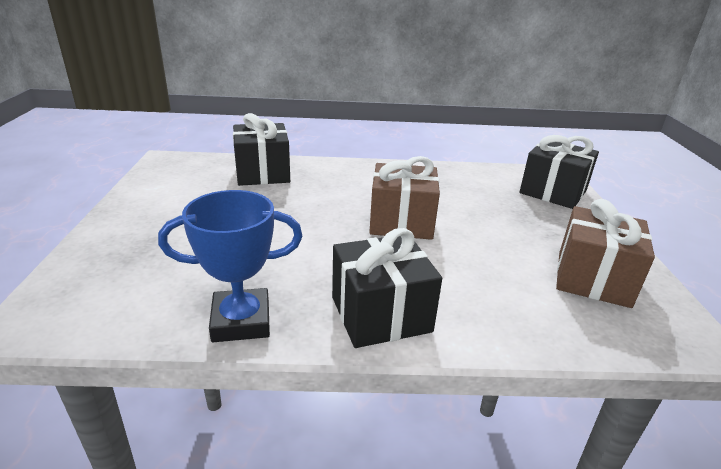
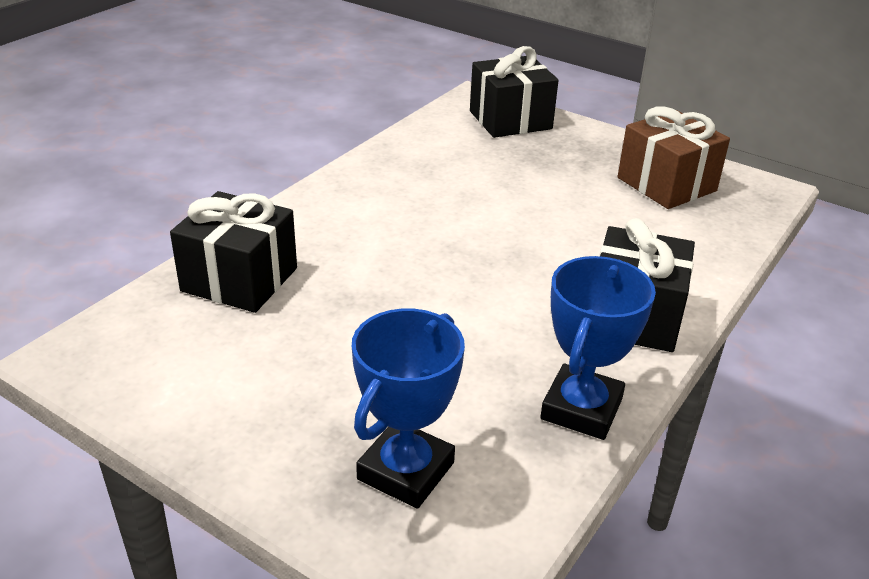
camera: 55 degrees left, 5 degrees up
brown gift [369,156,440,240] -> none
none -> blue trophy [352,308,465,509]

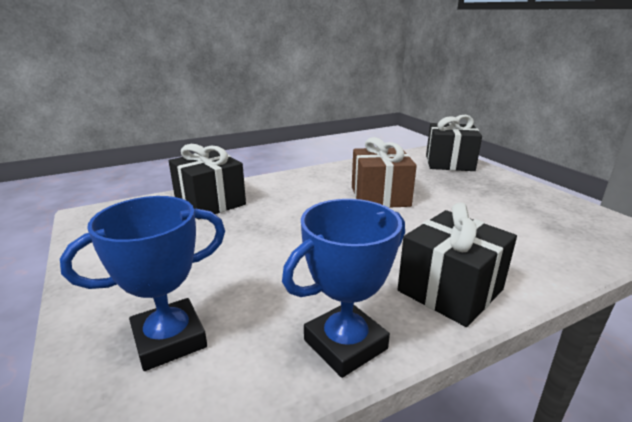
camera: 30 degrees right, 10 degrees down
brown gift [618,106,730,209] -> brown gift moved to [352,137,417,208]

